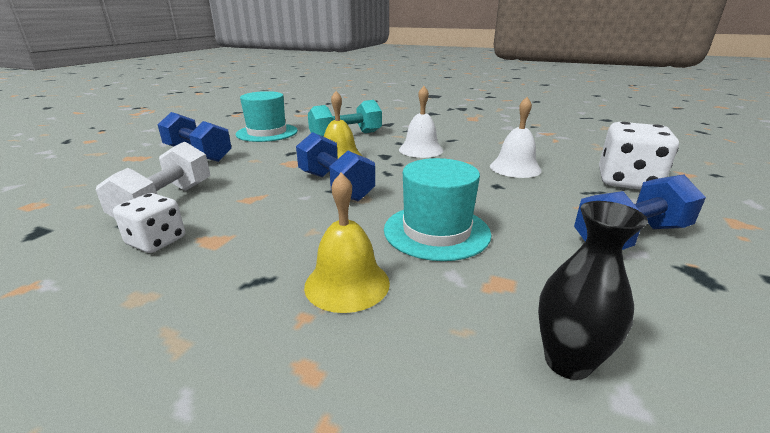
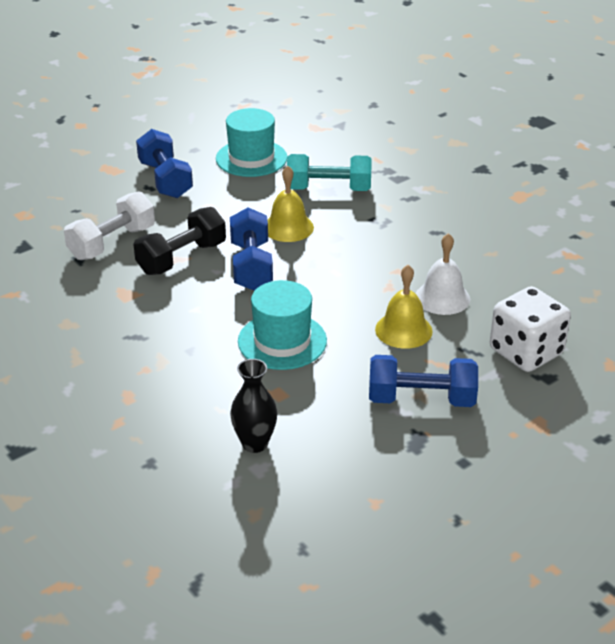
camera: 30 degrees right, 10 degrees up
white dice [113,193,185,253] -> none
yellow bell [304,173,390,313] -> yellow bell moved to [375,265,433,349]
white bell [399,86,443,158] -> none
none -> black dumbbell [133,207,226,275]

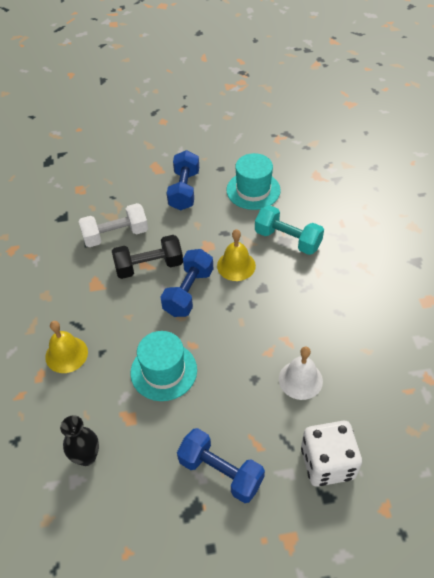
camera: 30 degrees right, 15 degrees up
yellow bell [375,265,433,349] -> yellow bell moved to [45,321,88,373]

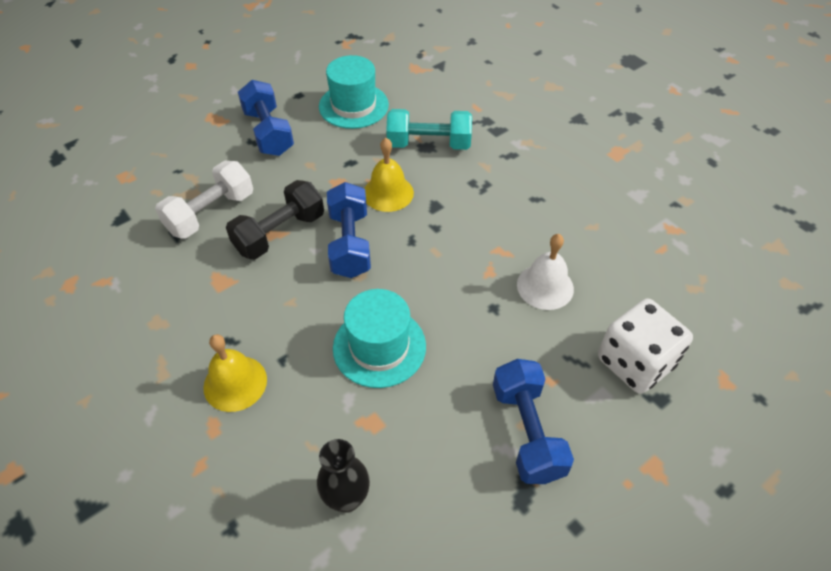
camera: 30 degrees left, 0 degrees up
blue dumbbell [177,428,265,503] -> blue dumbbell turned 75 degrees clockwise [493,359,574,484]

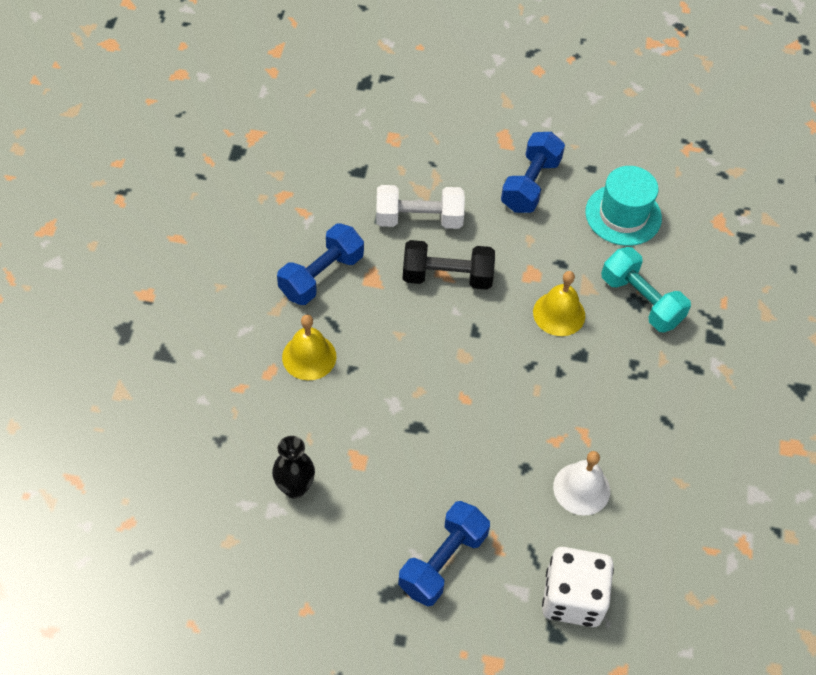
camera: 45 degrees right, 5 degrees up
blue dumbbell [327,182,371,278] -> blue dumbbell moved to [277,223,364,305]
turquoise hat [333,289,426,388] -> none

